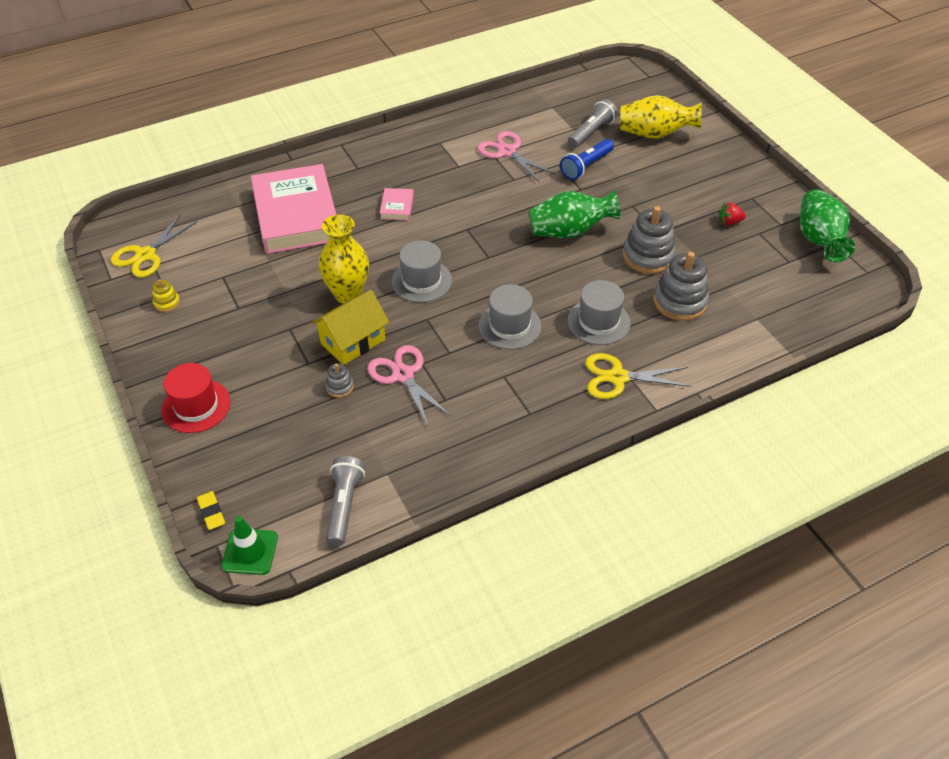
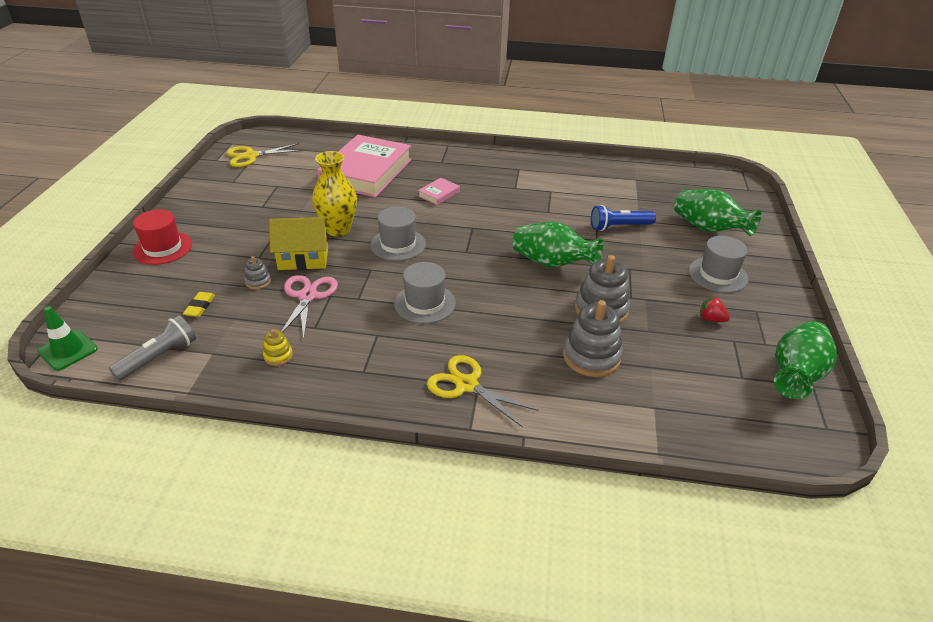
camera: 35 degrees right, 10 degrees down
yellow stacking toy [152,279,180,312] -> yellow stacking toy moved to [263,329,293,366]
yellow eraser [197,491,225,530] -> yellow eraser moved to [183,292,215,317]
pink scissors [478,131,555,182] -> none
grey flashlight [568,99,618,148] -> none
grey hat [568,280,631,345] -> grey hat moved to [689,236,748,293]
yellow vase [620,95,702,139] -> green vase [674,189,761,236]

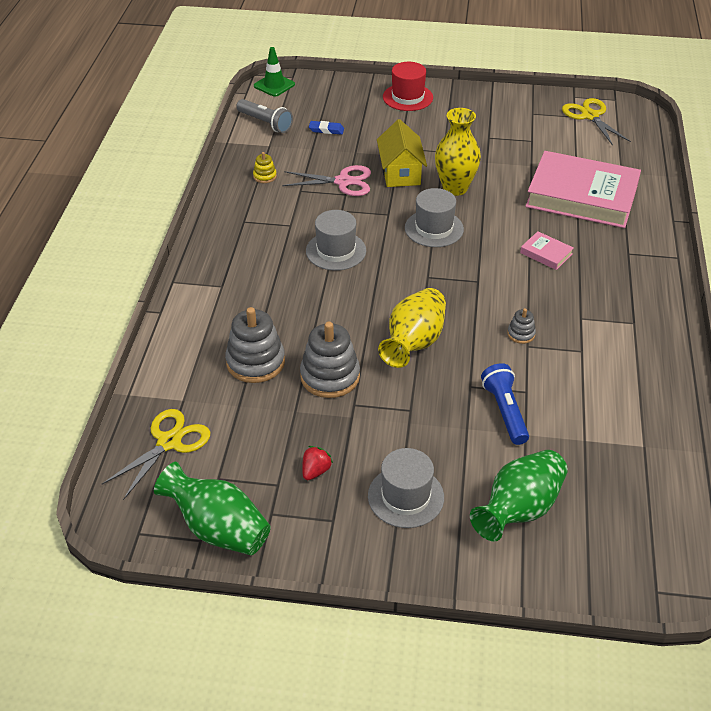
camera: 90 degrees right, 5 degrees up
yellow eraser [183,292,215,317] -> blue eraser [309,121,344,135]
grey stacking toy [244,256,271,289] -> grey stacking toy moved to [508,308,536,344]
yellow scissors [427,355,538,427] -> yellow scissors moved to [102,409,210,500]
green vase [513,222,603,267] -> yellow vase [378,288,446,368]

